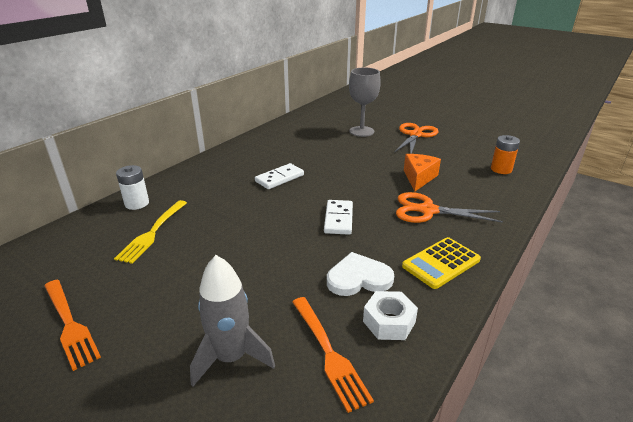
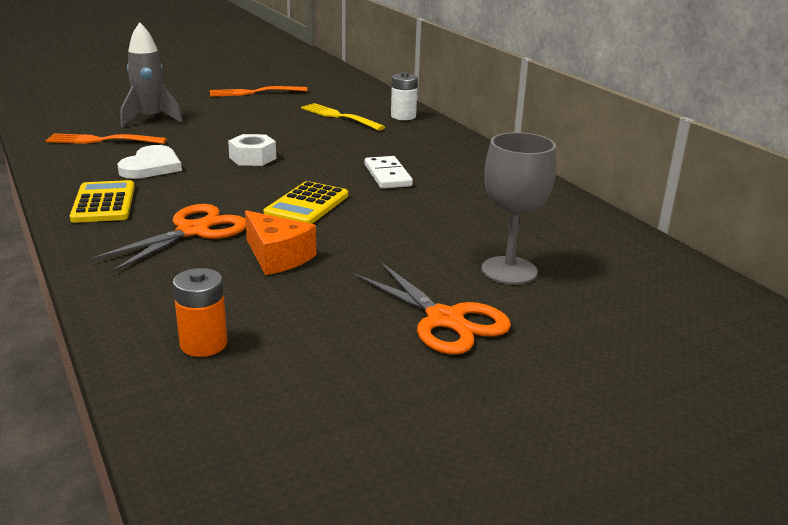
camera: 115 degrees right, 5 degrees down
white domino [324,200,353,235] -> none
white nut [363,291,418,340] -> white nut moved to [228,134,276,166]
none -> yellow calculator [263,181,348,224]

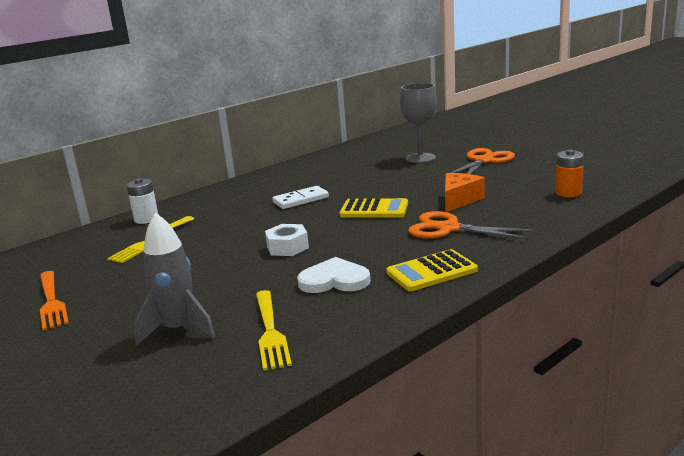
camera: 100 degrees left, 5 degrees down
orange fork [46,133,167,144] -> yellow fork [256,290,292,371]

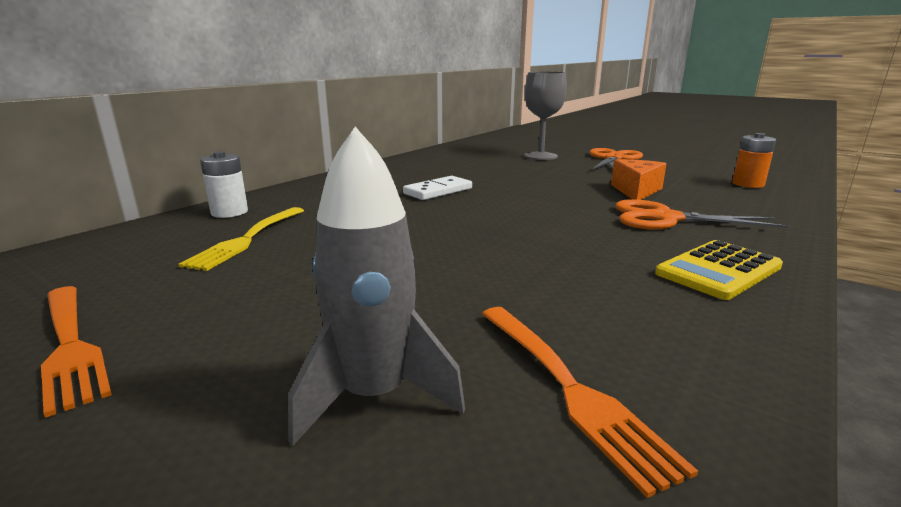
camera: 15 degrees left, 0 degrees up
yellow fork [256,290,292,371] -> orange fork [482,307,698,498]
white nut [265,224,309,256] -> none
white heart [297,257,371,293] -> none
yellow calculator [340,198,408,218] -> none

